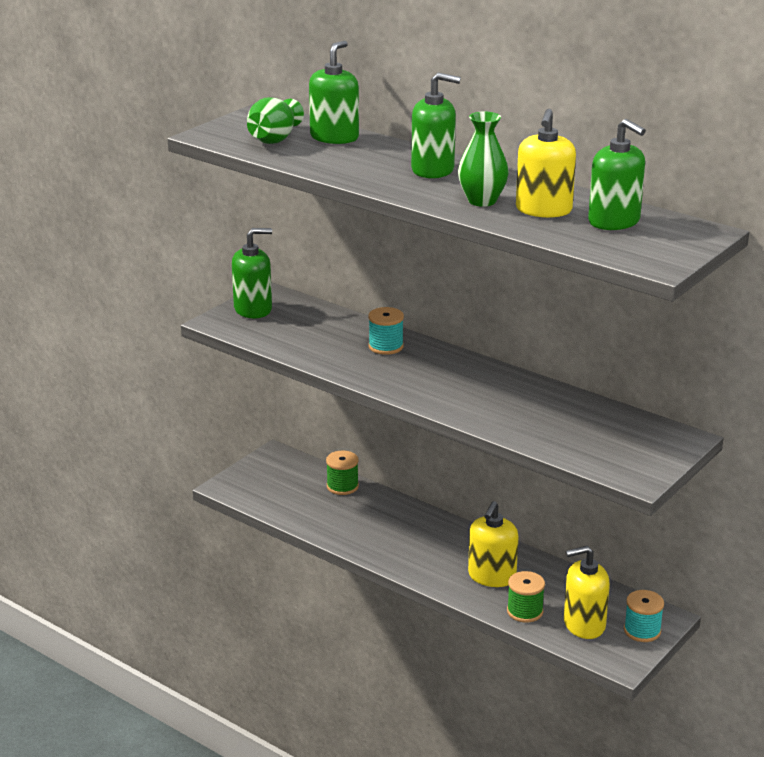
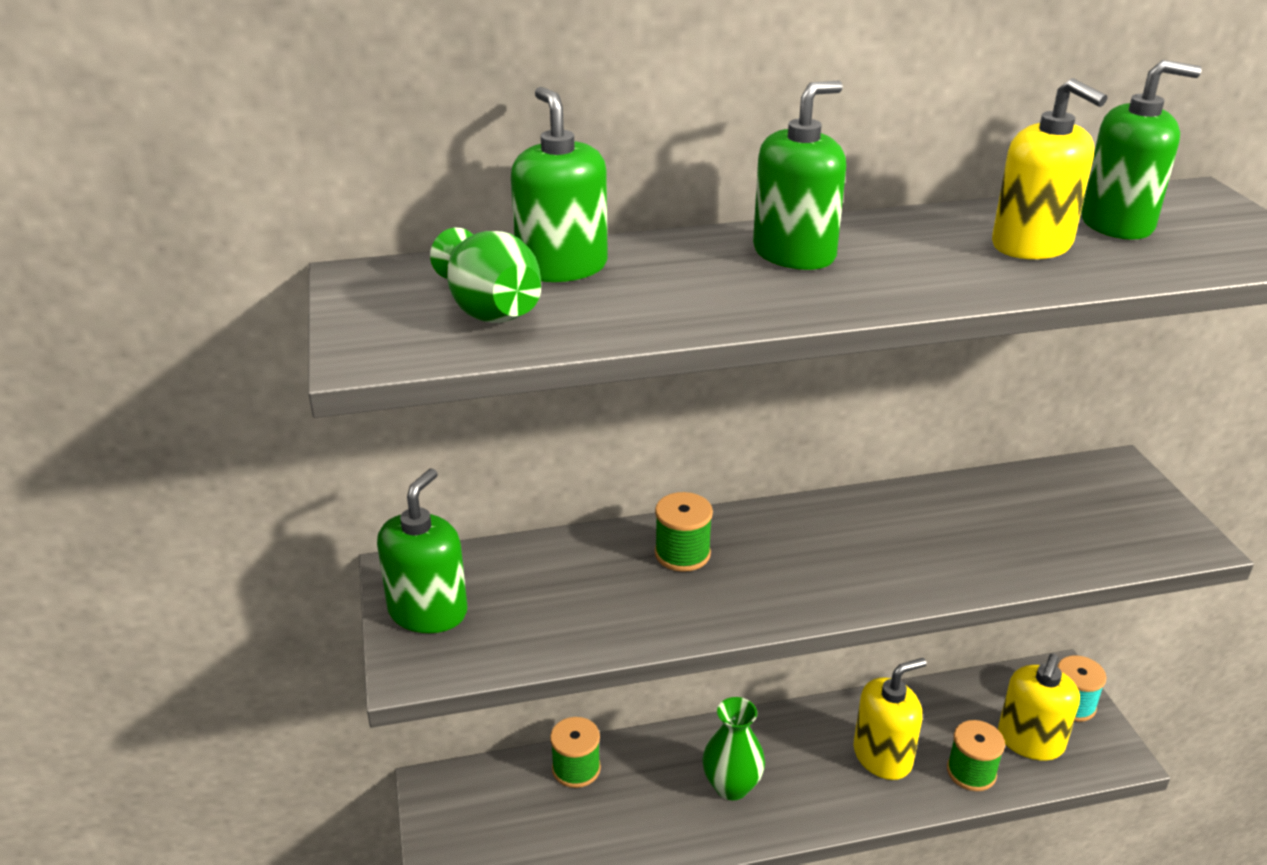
camera: 50 degrees left, 5 degrees up
turquoise spool [368,307,404,355] -> green spool [655,492,713,572]
green vase [458,112,509,207] -> green vase moved to [702,697,765,800]
yellow soap dispenser [468,501,519,587] -> yellow soap dispenser turned 90 degrees counterclockwise [854,658,927,780]

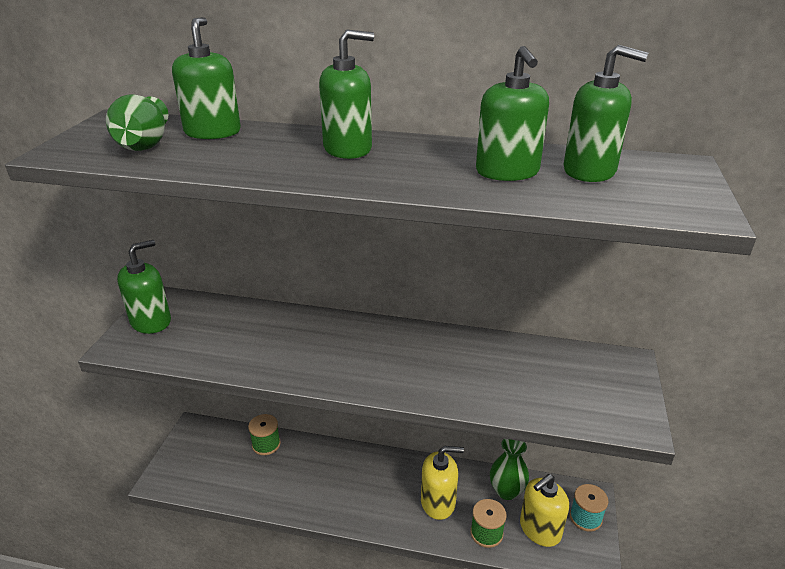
camera: 25 degrees right, 0 degrees up
green spool [655,492,713,572] -> none
green vase [702,697,765,800] -> green vase moved to [490,439,529,500]
yellow soap dispenser [992,78,1107,259] -> green soap dispenser [476,46,549,181]

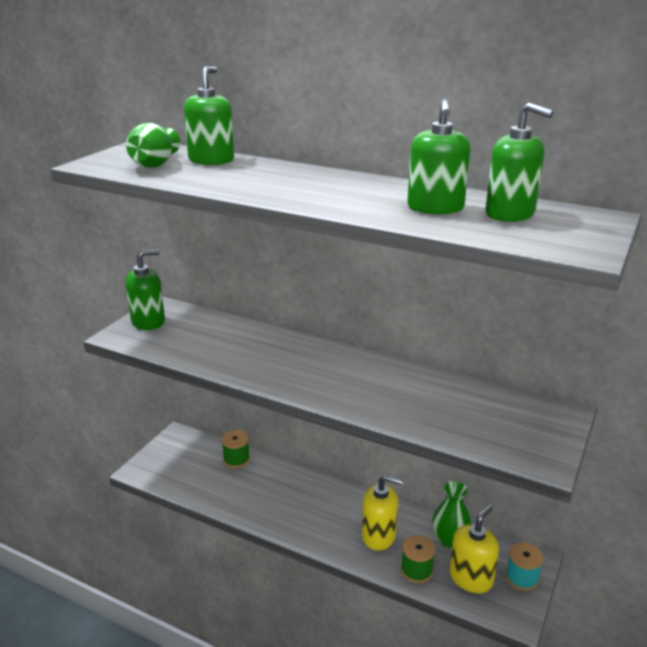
camera: 15 degrees right, 5 degrees down
green soap dispenser [319,30,374,159] -> none
yellow soap dispenser [520,474,569,547] -> yellow soap dispenser turned 150 degrees clockwise [449,505,499,593]

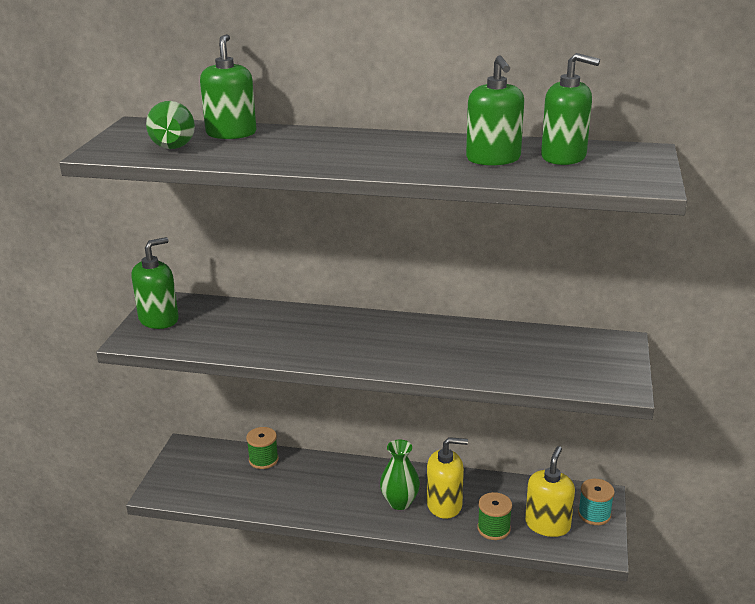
camera: 15 degrees left, 0 degrees up
green vase [432,481,471,548] -> green vase moved to [380,440,420,510]

